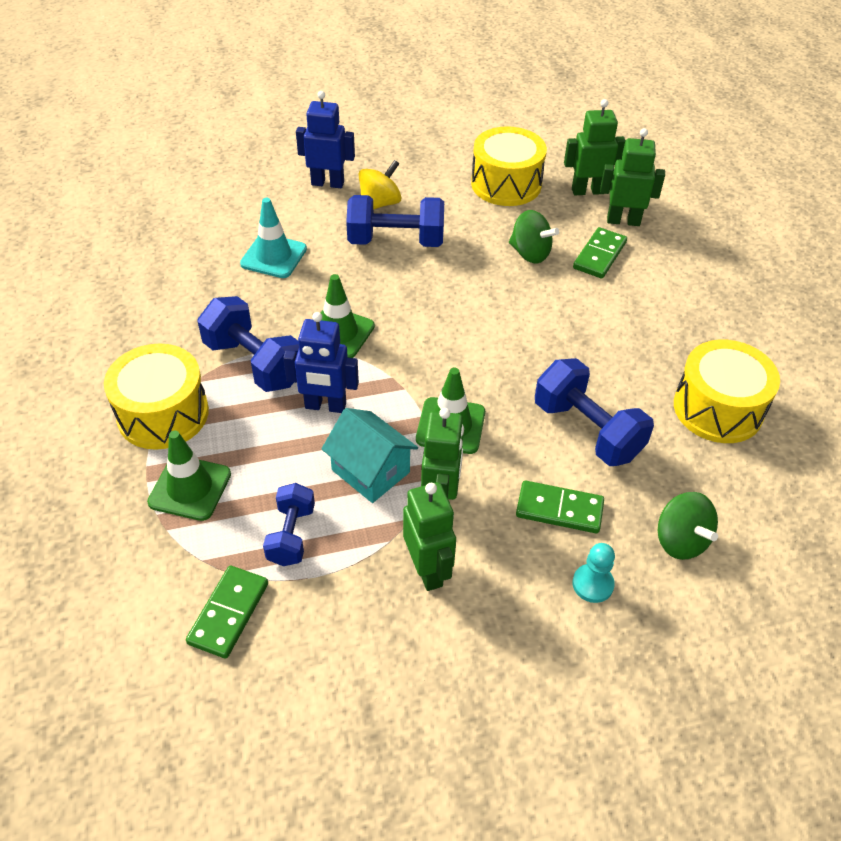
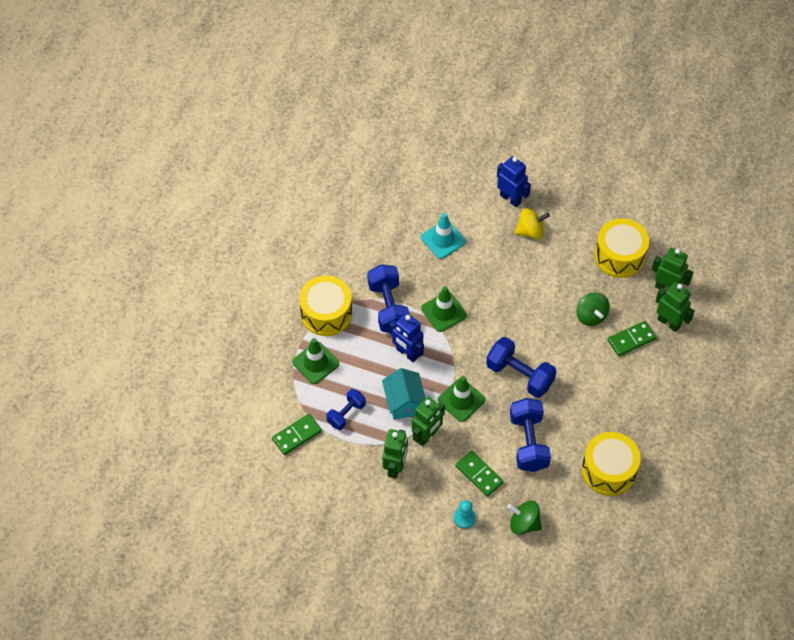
camera: 35 degrees right, 10 degrees up
blue dumbbell [346,195,444,247] -> blue dumbbell moved to [486,337,556,398]
green spinning top [658,492,718,560] -> green spinning top turned 105 degrees clockwise [507,501,542,535]

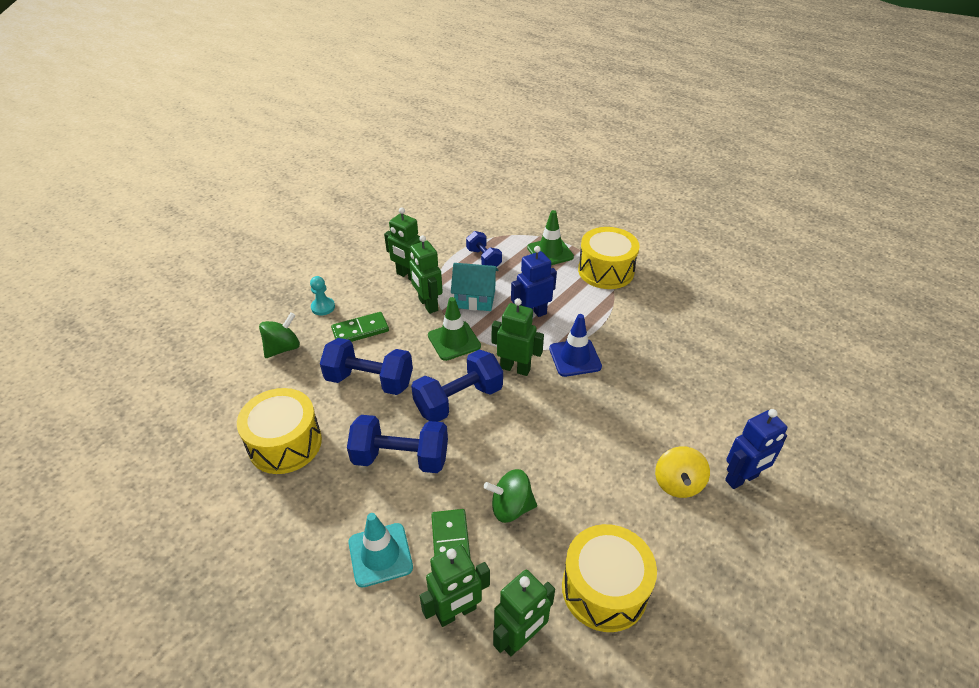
camera: 110 degrees right, 15 degrees down
green domino [272,414,322,455] -> none
blue dumbbell [367,264,410,332] -> blue dumbbell moved to [347,415,448,473]
turquoise traffic cone [421,213,466,259] -> turquoise traffic cone moved to [349,513,413,587]
green traffic cone [421,286,467,332] -> blue traffic cone [549,314,602,377]
none -> green robot [492,298,544,376]

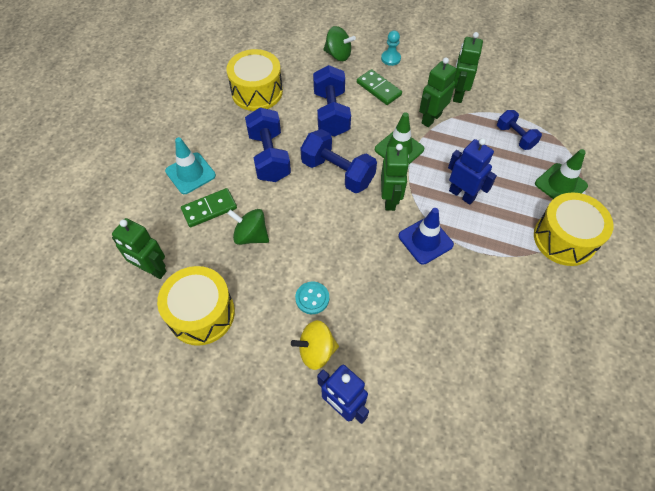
camera: 70 degrees right, 15 degrees up
green robot [420,544,490,627] -> none
turquoise house [451,263,498,311] -> none
blue dumbbell [466,231,502,267] -> blue dumbbell turned 75 degrees counterclockwise [497,110,542,150]
green spinning top [484,469,537,523] -> green spinning top turned 45 degrees counterclockwise [227,209,269,245]
none -> turquoise button [295,281,329,314]

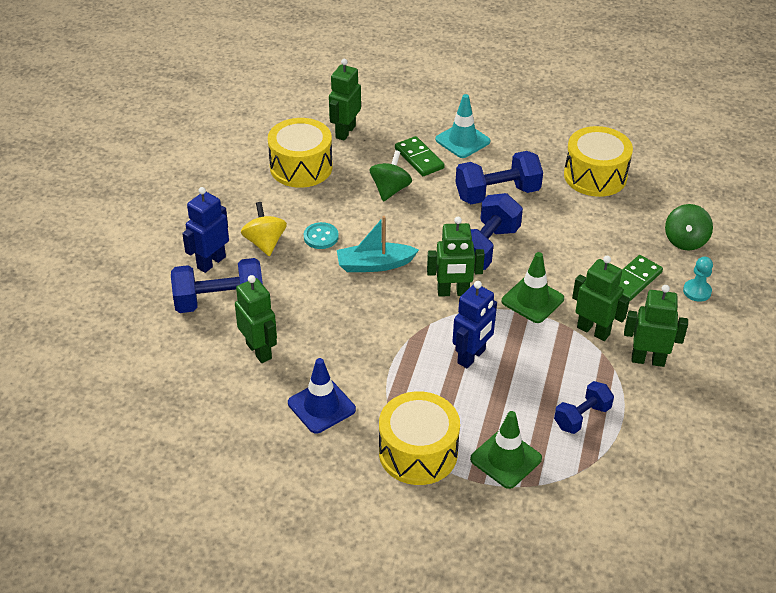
camera: 85 degrees right, 15 degrees down
blue dumbbell [313,65,351,137] -> blue dumbbell moved to [171,258,263,313]
blue traffic cone [398,208,454,265] -> blue traffic cone moved to [288,358,356,434]
none -> green robot [235,275,277,363]
none -> turquoise boat [337,216,419,272]

